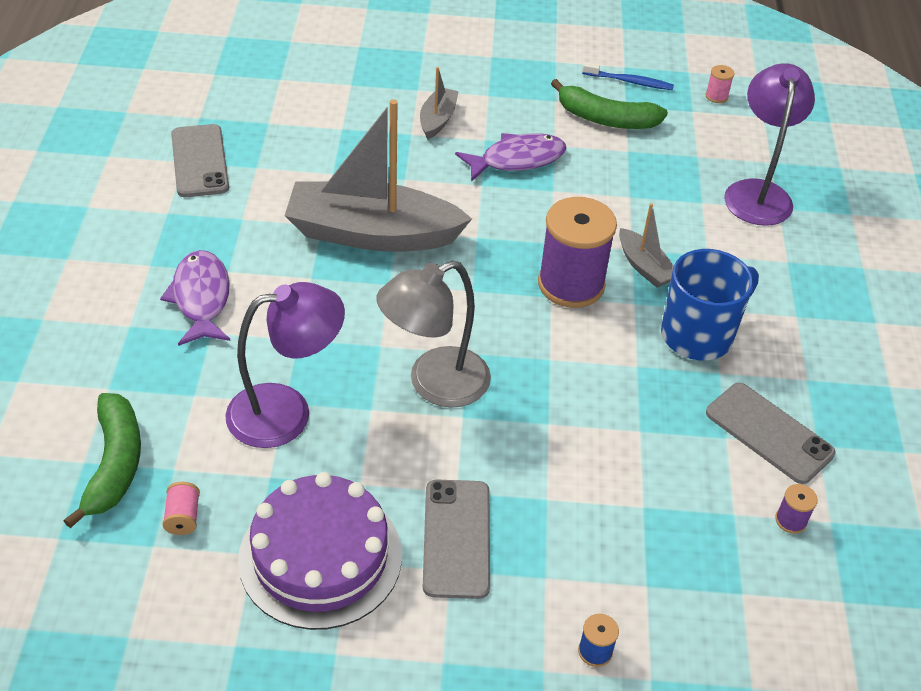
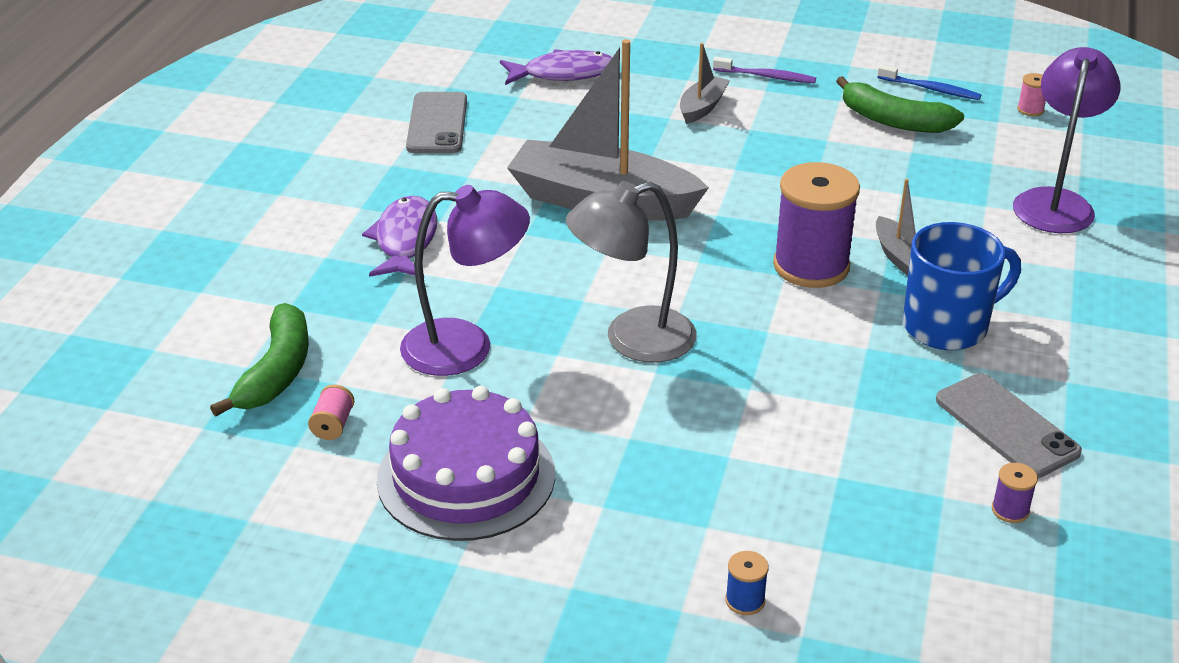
camera: 15 degrees right, 10 degrees down
grey phone [423,480,490,599] -> none
purple fish [455,133,566,182] -> purple fish moved to [500,49,612,85]
none -> purple toothbrush [713,57,816,83]

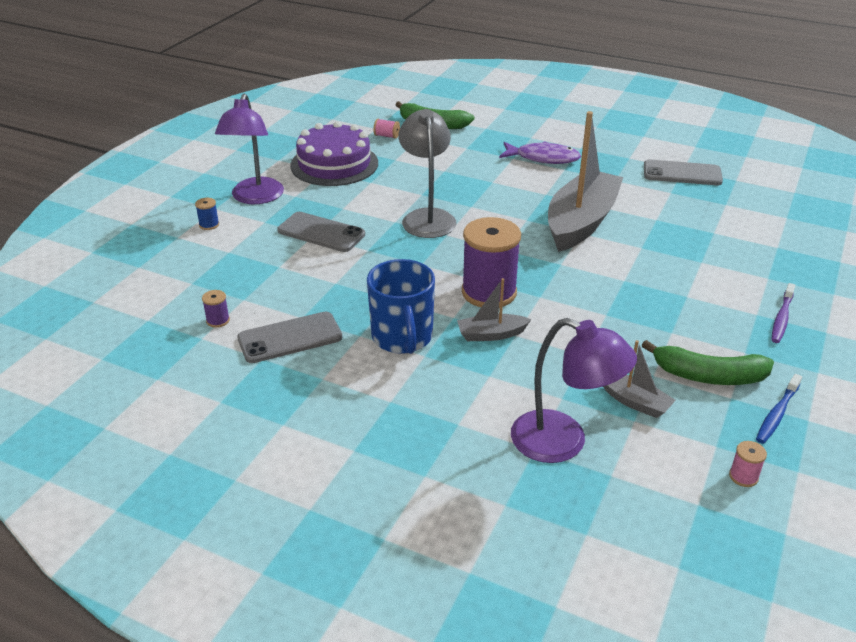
camera: 100 degrees right, 0 degrees up
purple lamp [400,185,530,376] -> purple lamp moved to [215,94,284,204]
purple fish [500,49,612,85] -> none
grey boat [680,43,730,124] -> grey boat moved to [603,340,676,418]
green banana [836,76,964,133] -> green banana turned 120 degrees counterclockwise [642,340,774,385]
none -> grey phone [277,212,365,252]

